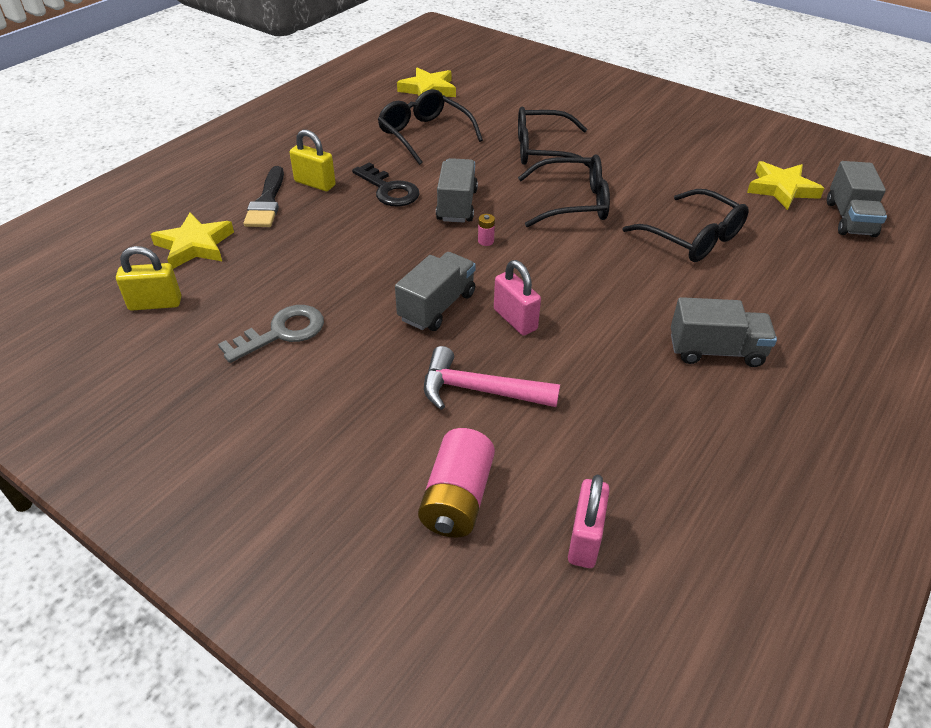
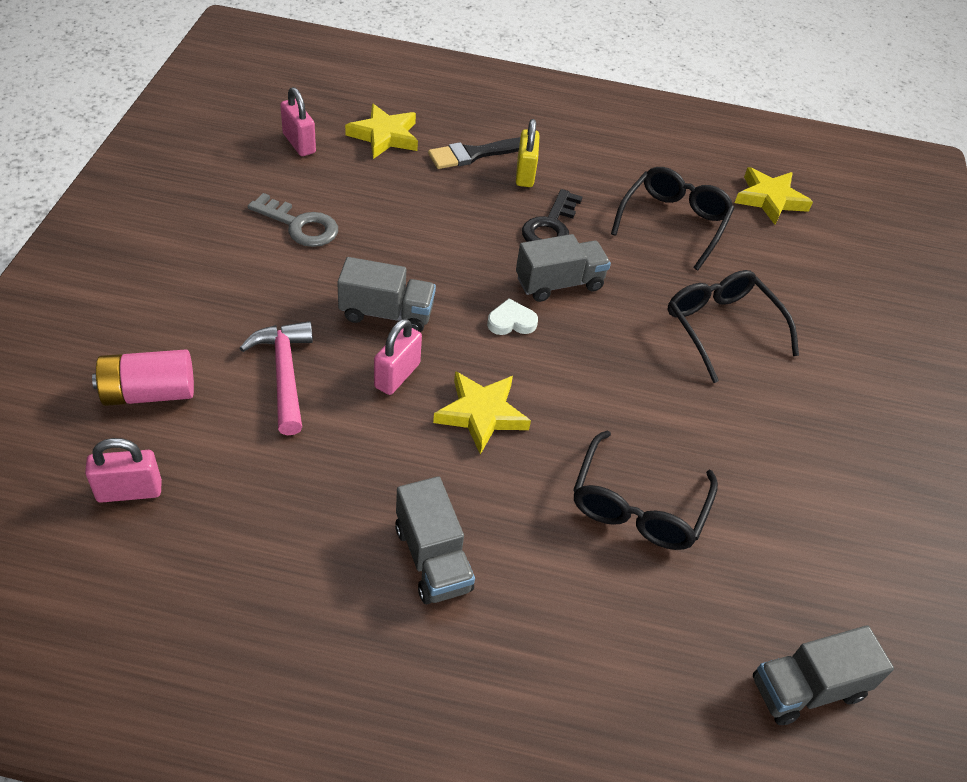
camera: 60 degrees right, 5 degrees up
yellow padlock [116,246,181,311] -> pink padlock [280,87,316,156]
pink battery [478,214,495,246] -> white heart [487,299,538,335]
black glasses [518,154,610,227] -> none
yellow star [747,161,824,210] -> yellow star moved to [433,371,531,455]

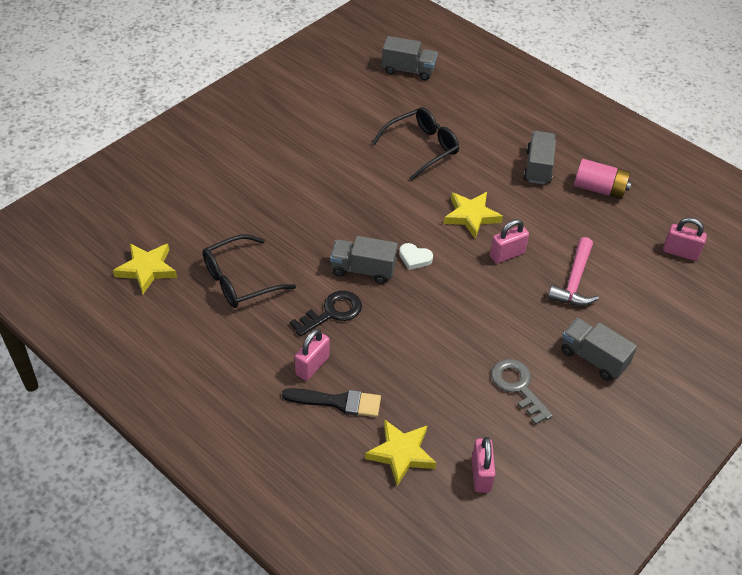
camera: 145 degrees left, 0 degrees up
pink battery [92,349,194,406] -> pink battery moved to [574,159,632,199]
grey truck [337,257,436,332] -> grey truck moved to [561,318,637,381]
yellow padlock [516,119,540,187] -> pink padlock [295,329,330,381]
black glasses [667,270,799,383] -> none

